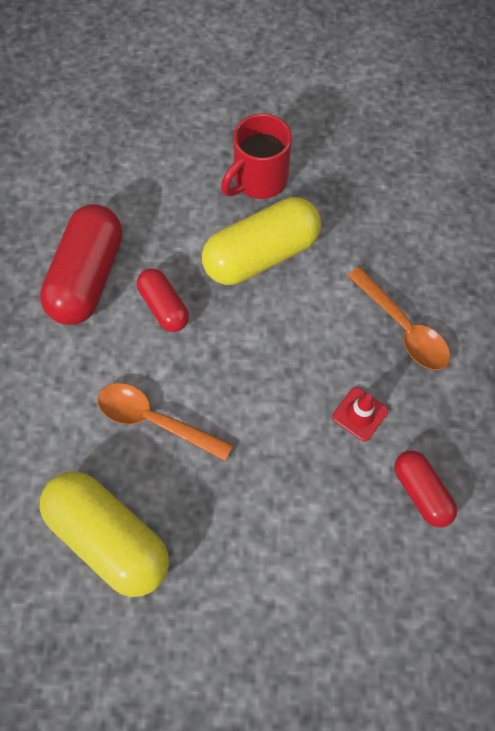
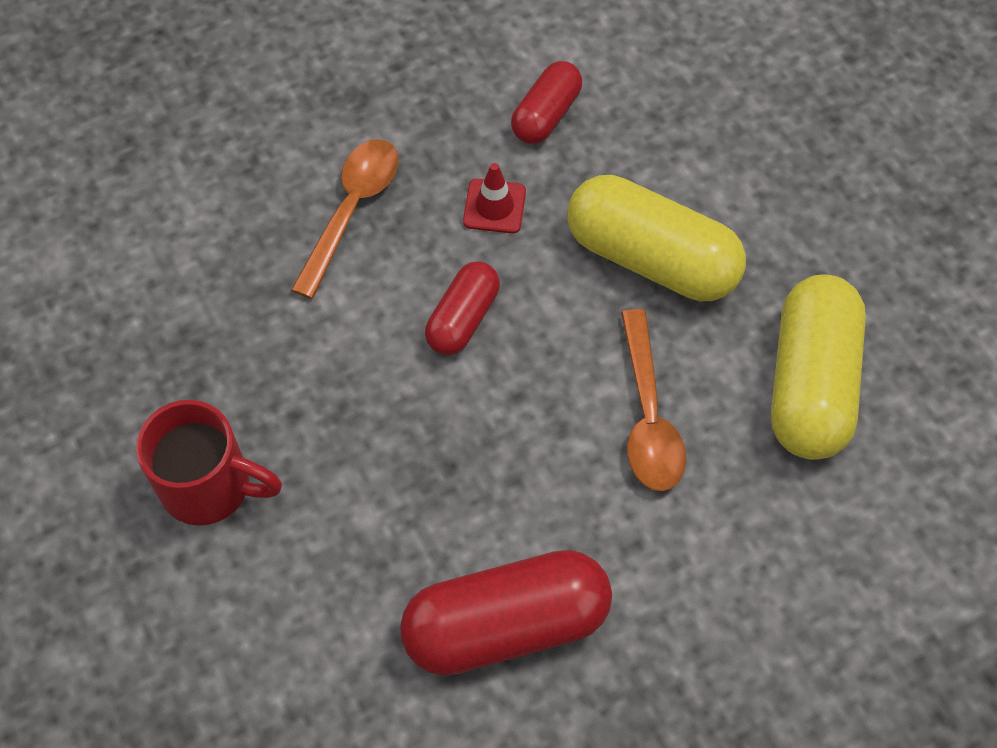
camera: 120 degrees left, 5 degrees down
red capsule [137,269,189,332] -> red capsule moved to [425,261,500,355]
yellow capsule [202,197,321,285] -> yellow capsule moved to [567,175,746,301]

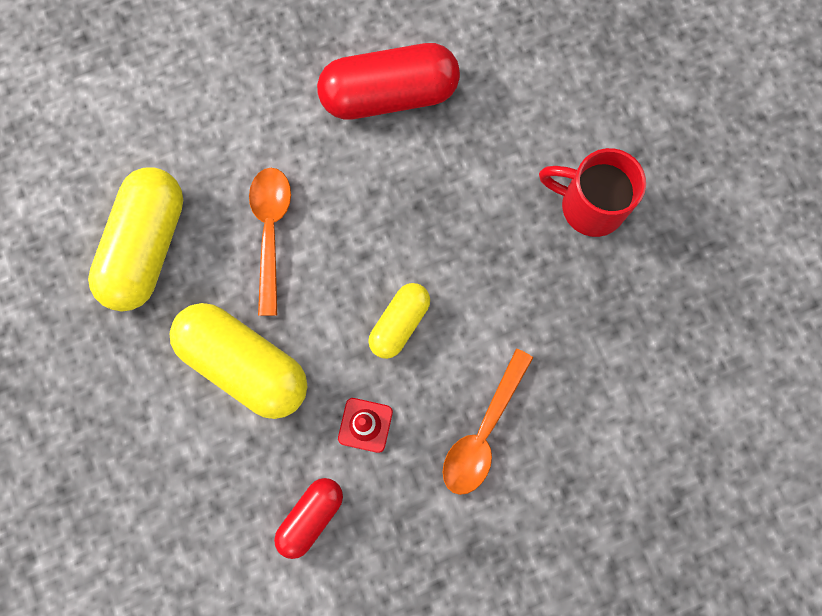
camera: 175 degrees left, 15 degrees up
red capsule [425,261,500,355] -> yellow capsule [368,283,430,359]

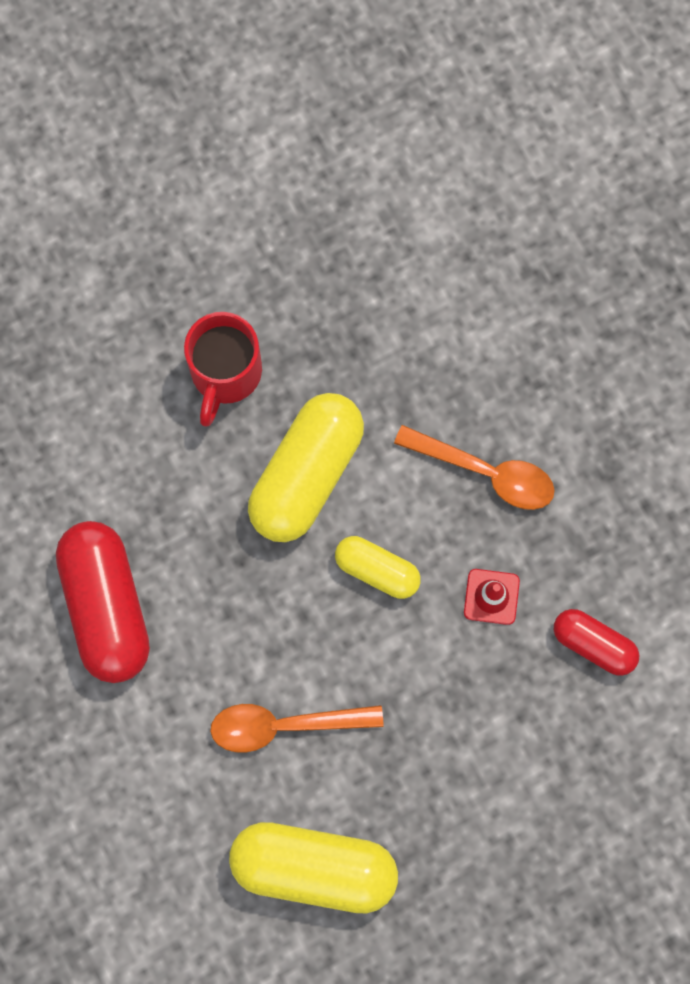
camera: 95 degrees left, 0 degrees up
yellow capsule [170,303,308,419] -> yellow capsule moved to [248,393,364,542]

